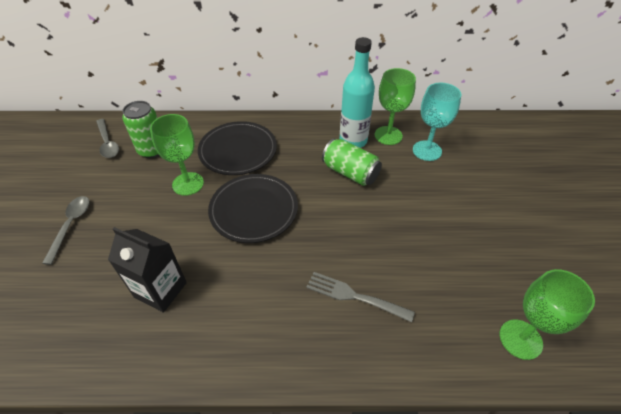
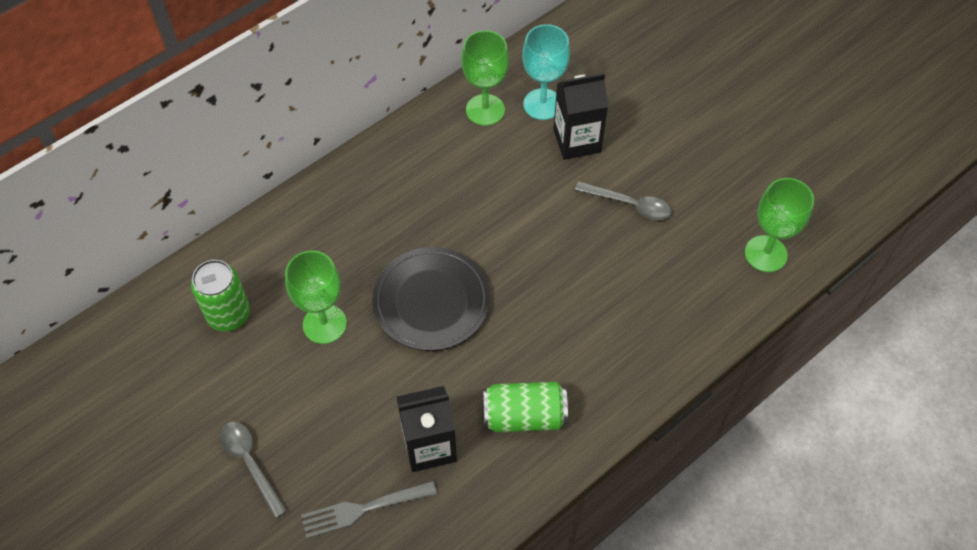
camera: 40 degrees left, 10 degrees up
grey spoon [96,119,119,158] -> grey spoon moved to [575,181,672,220]
black plate [198,121,277,175] -> none
grey fork [306,272,415,322] -> grey fork moved to [301,481,437,538]
green can [322,139,382,186] -> green can moved to [483,382,568,432]
turquoise bottle [340,37,375,148] -> none
none -> black carton [553,73,608,160]

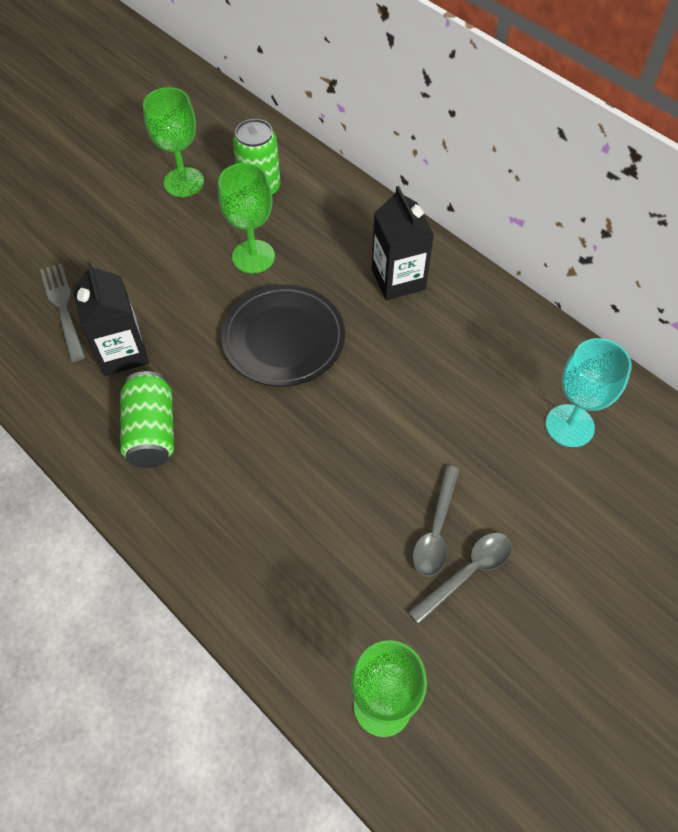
camera: 85 degrees right, 0 degrees up
grey spoon [220,422,287,519] -> grey spoon moved to [408,533,512,624]
green goblet [461,30,509,126] -> green goblet moved to [143,87,204,197]
black carton [553,73,608,160] -> black carton moved to [372,186,434,300]

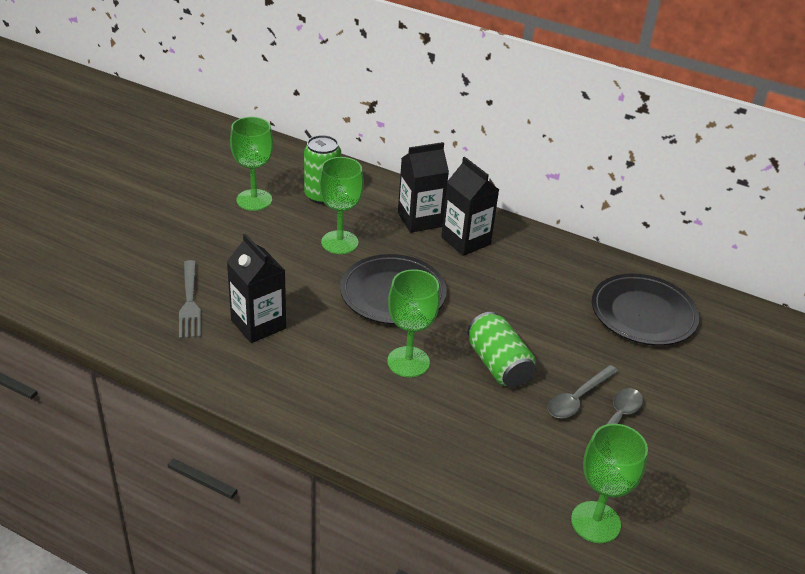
camera: 20 degrees left, 20 degrees down
grey fork [40,263,85,362] -> grey fork turned 150 degrees counterclockwise [179,260,201,339]
green can [120,371,174,468] -> green can moved to [467,312,536,388]
grey spoon [412,465,460,577] -> grey spoon turned 45 degrees clockwise [548,365,619,418]
turquoise goblet [545,338,632,447] -> black plate [592,274,700,346]
none -> green goblet [387,269,440,377]
none -> black carton [398,142,449,233]

